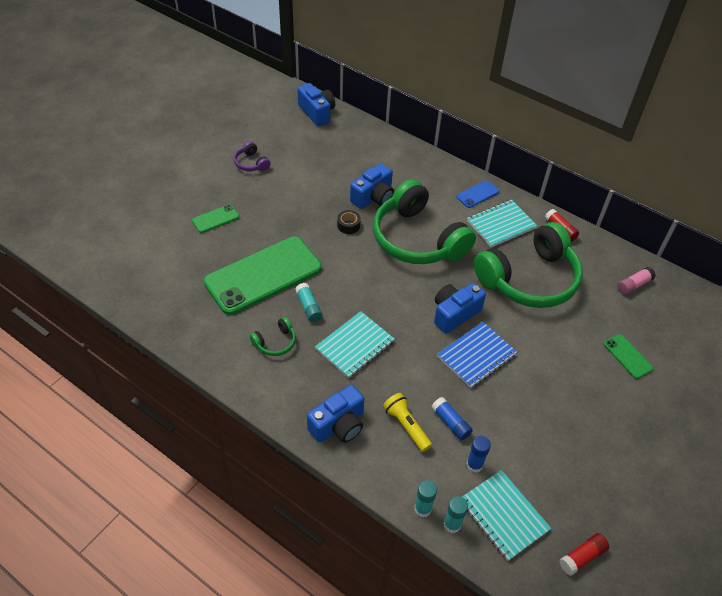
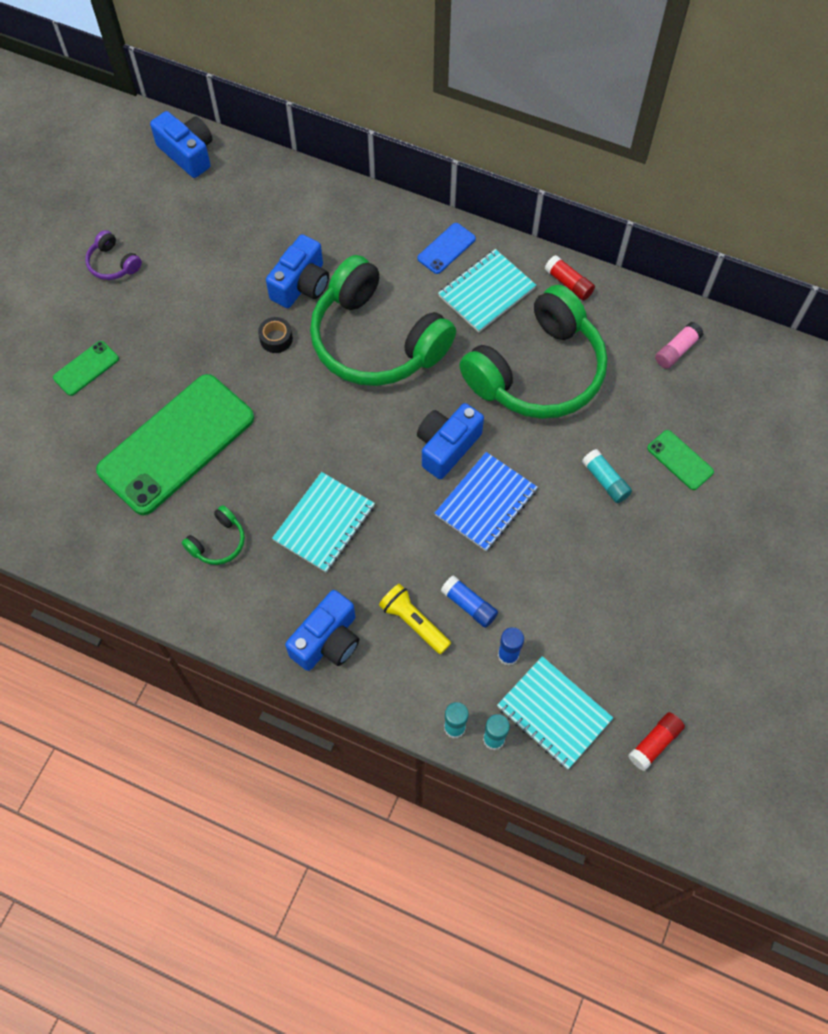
camera: 10 degrees left, 15 degrees up
turquoise glue stick [295,283,322,322] -> turquoise glue stick moved to [582,449,632,503]

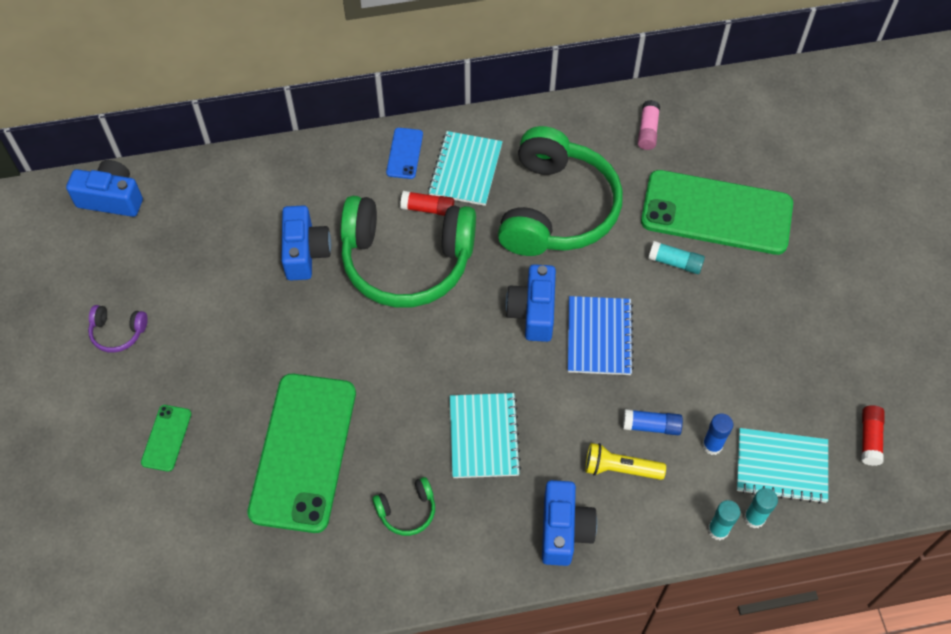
camera: 35 degrees left, 5 degrees down
green headphones [182,505,245,565] -> green headphones turned 60 degrees clockwise [372,477,435,536]
black tape [258,317,293,353] -> none
red glue stick [545,255,595,300] -> red glue stick moved to [400,191,454,216]
green phone [647,430,714,490] -> green phone [641,170,793,255], size x2.38

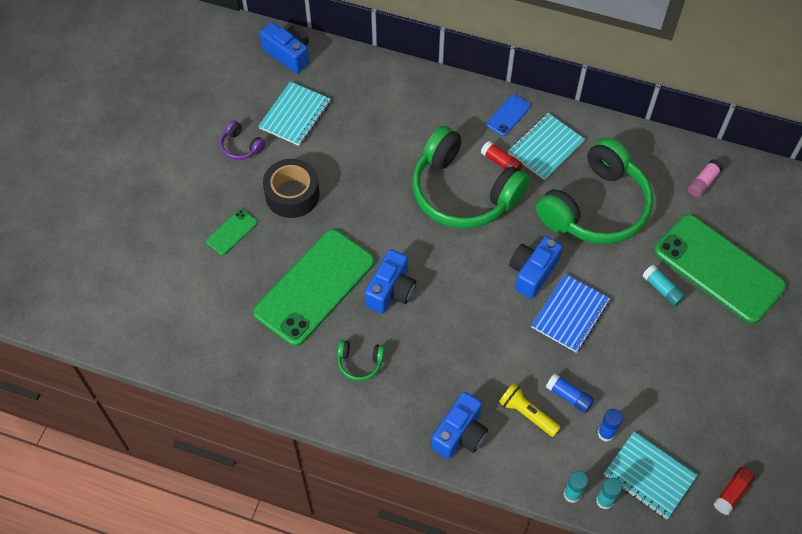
camera: 30 degrees right, 0 degrees up
blue camera [281,205,331,280] -> blue camera moved to [365,249,416,313]
turquoise notebook [450,393,521,478] -> turquoise notebook moved to [259,81,330,146]
none -> black tape [263,159,319,218]

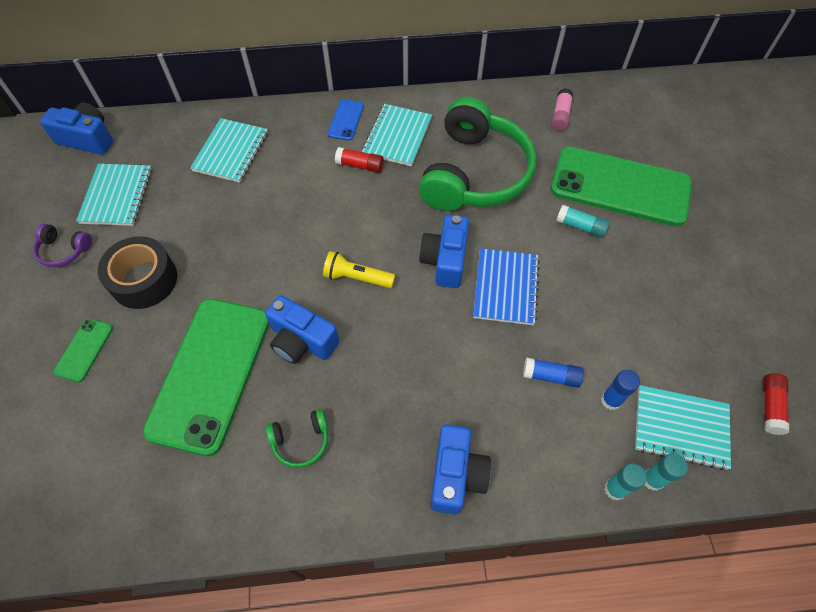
camera: 25 degrees left, 0 degrees up
blue camera [365,249,416,313] -> blue camera turned 120 degrees clockwise [265,295,339,364]
green headphones [412,126,529,228] -> none
yellow flashlight [499,383,560,437] -> yellow flashlight moved to [323,251,395,288]
none -> turquoise notebook [190,118,268,183]

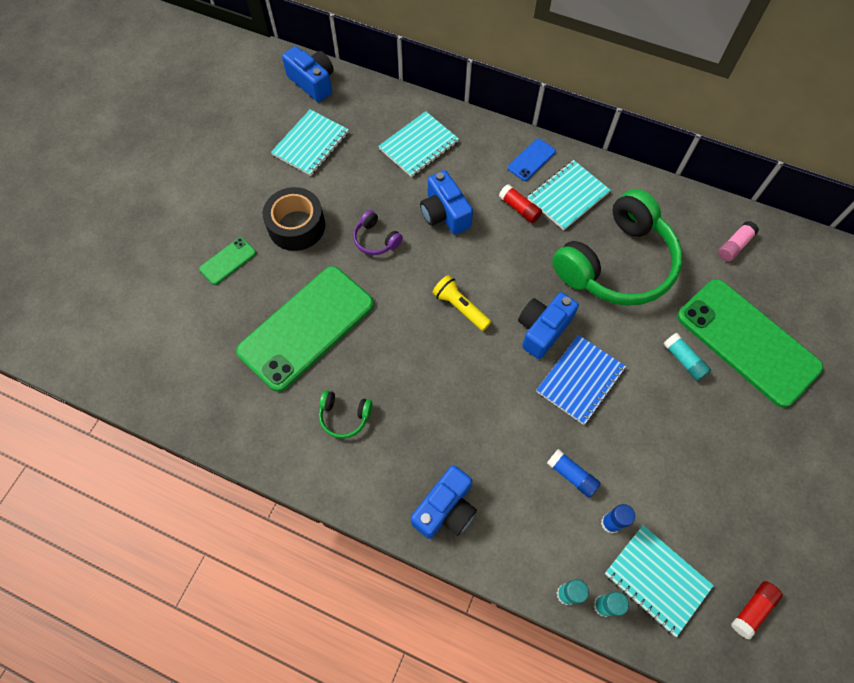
camera: 30 degrees right, 5 degrees up
purple headphones [33,224,92,267] -> purple headphones moved to [353,210,403,255]
blue camera [265,295,339,364] -> blue camera moved to [420,170,473,235]

